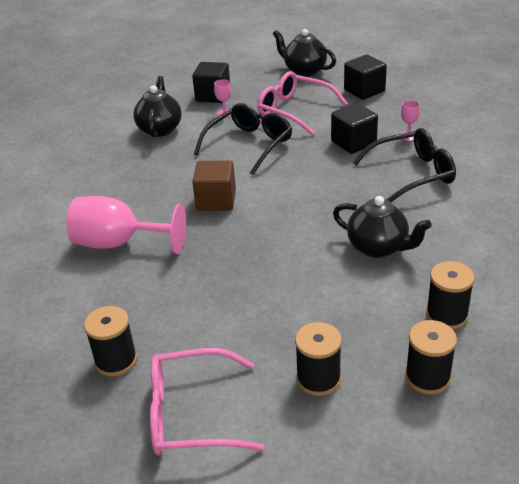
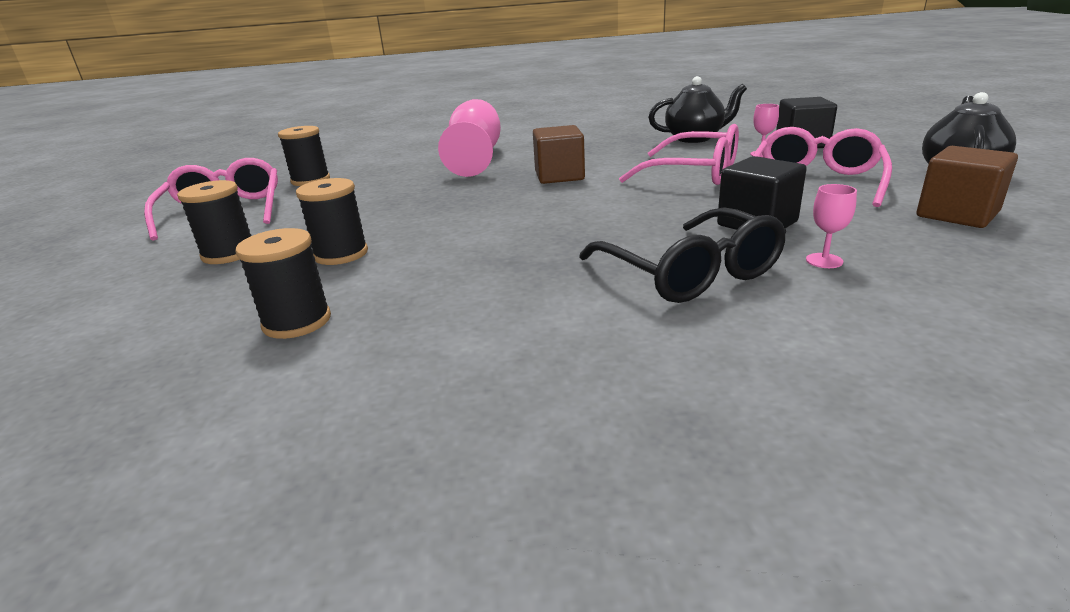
camera: 80 degrees right, 10 degrees down
black glasses [194,103,292,175] -> pink glasses [619,124,739,185]
black teapot [333,196,431,258] -> none
black cube [344,54,387,100] -> brown cube [917,146,1018,228]
black spool [405,320,457,394] -> black spool moved to [296,178,368,265]

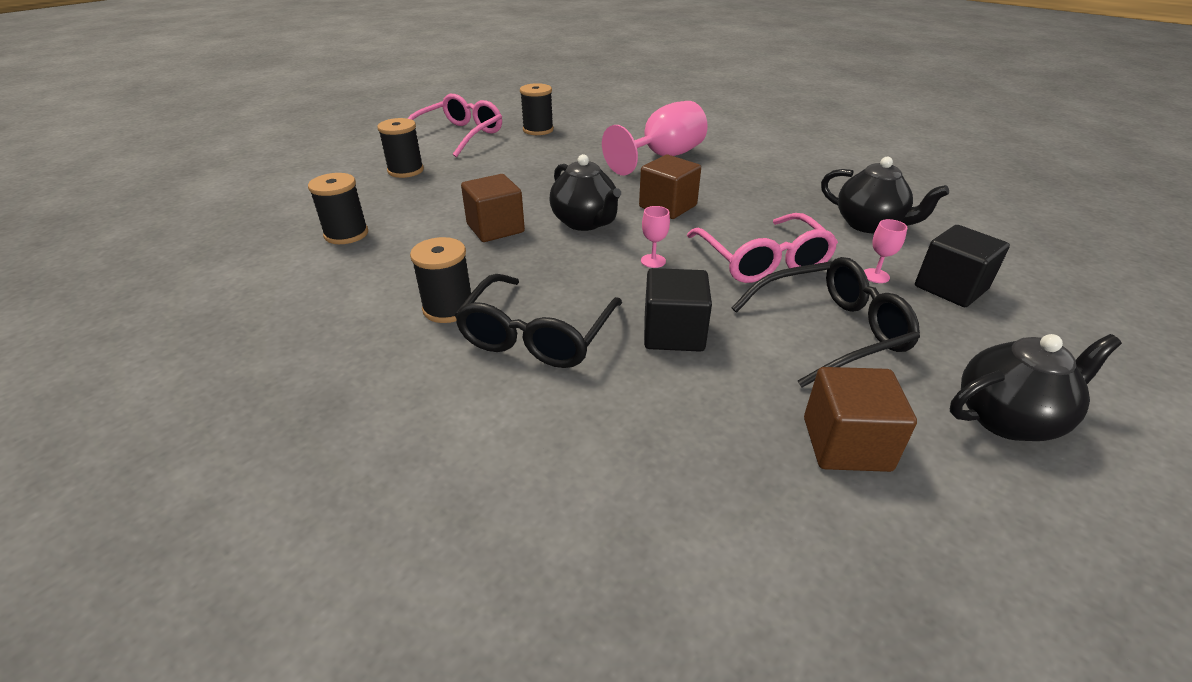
camera: 45 degrees right, 10 degrees up
black spool [296,178,368,265] -> black spool moved to [410,237,471,323]
pink glasses [753,127,892,207] -> black glasses [731,257,920,387]
pink goblet [806,184,857,268] -> pink goblet moved to [641,206,670,268]
none -> brown cube [461,174,525,242]
none -> black teapot [550,154,621,231]

